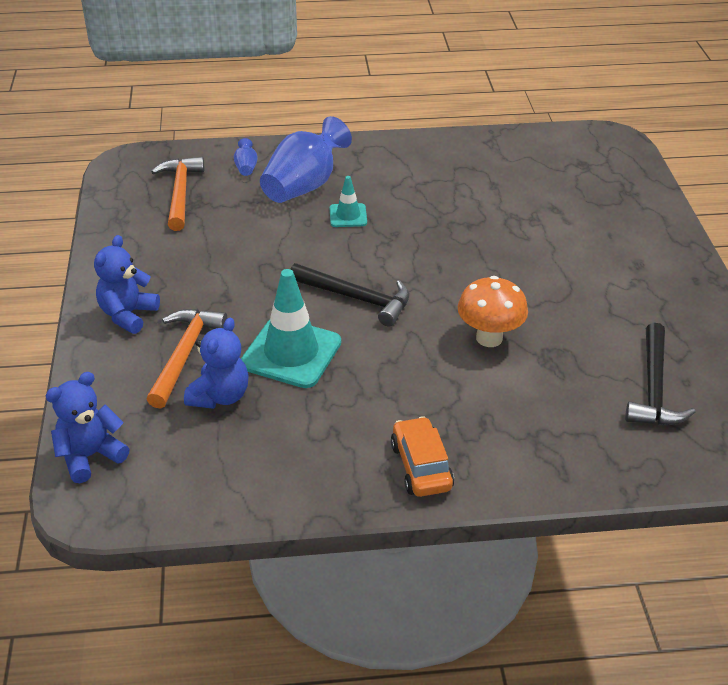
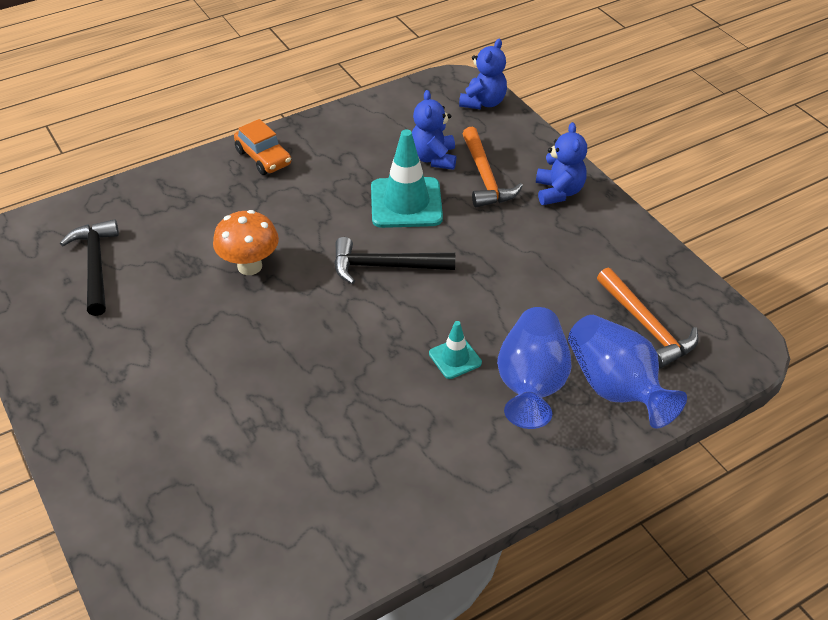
camera: 155 degrees right, 5 degrees up
blue vase [234,138,258,176] -> blue vase [568,315,687,429], size x2.43

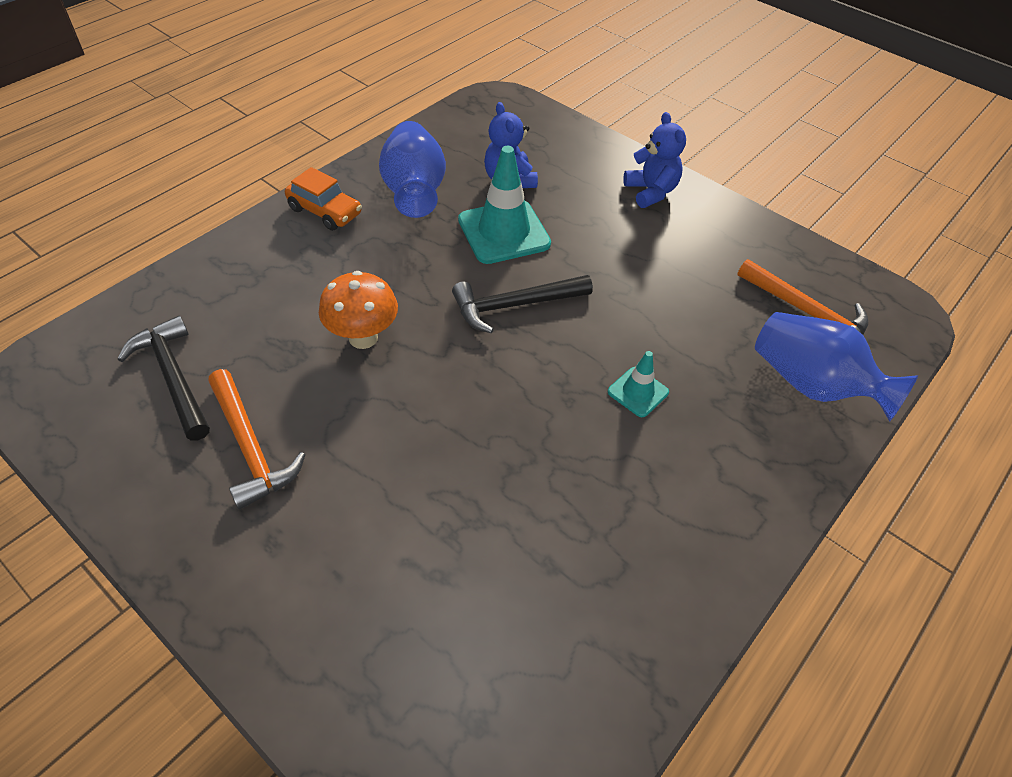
camera: 20 degrees left, 5 degrees up
blue teddy bear [459,39,507,109] -> none
orange hammer [462,127,523,207] -> orange hammer moved to [208,369,305,510]
blue vase [497,307,571,429] -> blue vase moved to [379,121,446,218]

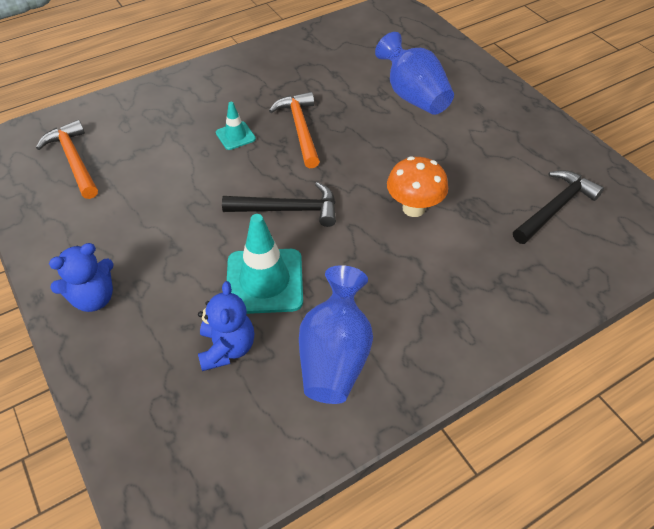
camera: 160 degrees left, 0 degrees up
black hammer [118,316,210,441] -> black hammer turned 120 degrees counterclockwise [513,170,604,244]
orange hammer [208,369,305,510] -> orange hammer moved to [269,92,320,168]
orange car [285,167,362,231] -> none
blue teddy bear [623,112,686,208] -> blue teddy bear turned 120 degrees counterclockwise [49,243,114,312]
blue vase [755,312,918,422] -> blue vase moved to [375,32,454,115]

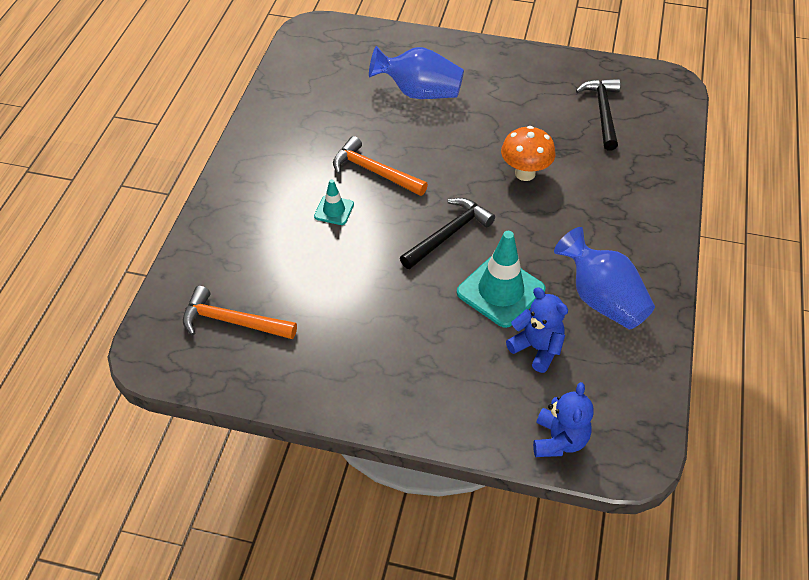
camera: 45 degrees left, 0 degrees up
blue teddy bear [49,243,114,312] -> blue teddy bear moved to [533,382,594,457]

